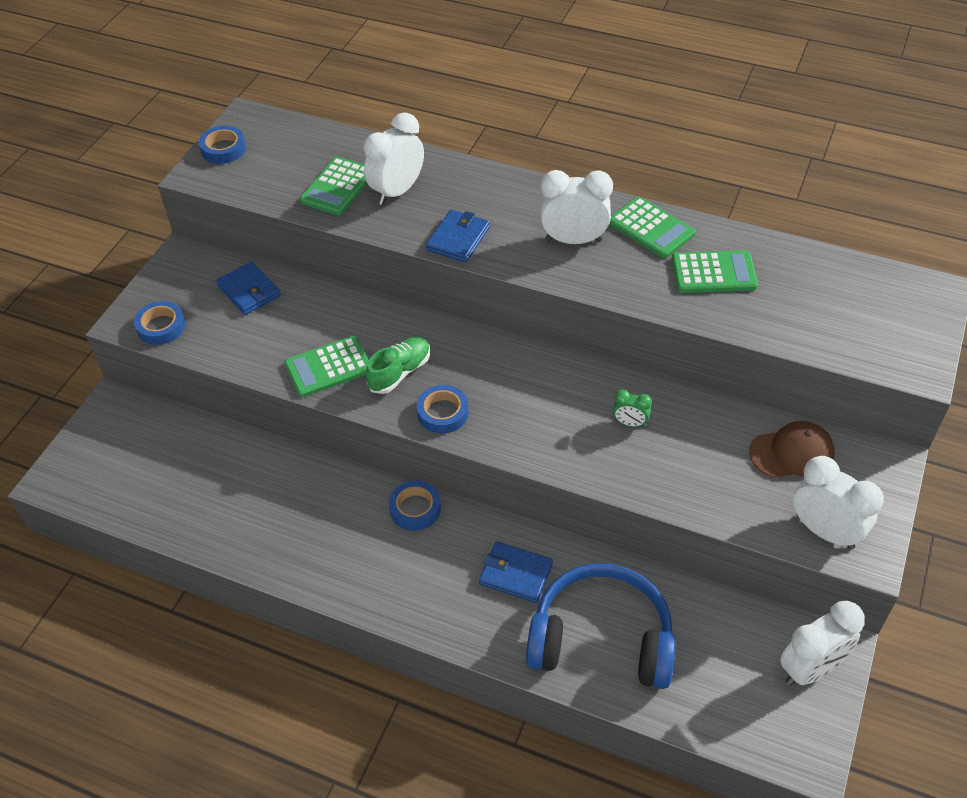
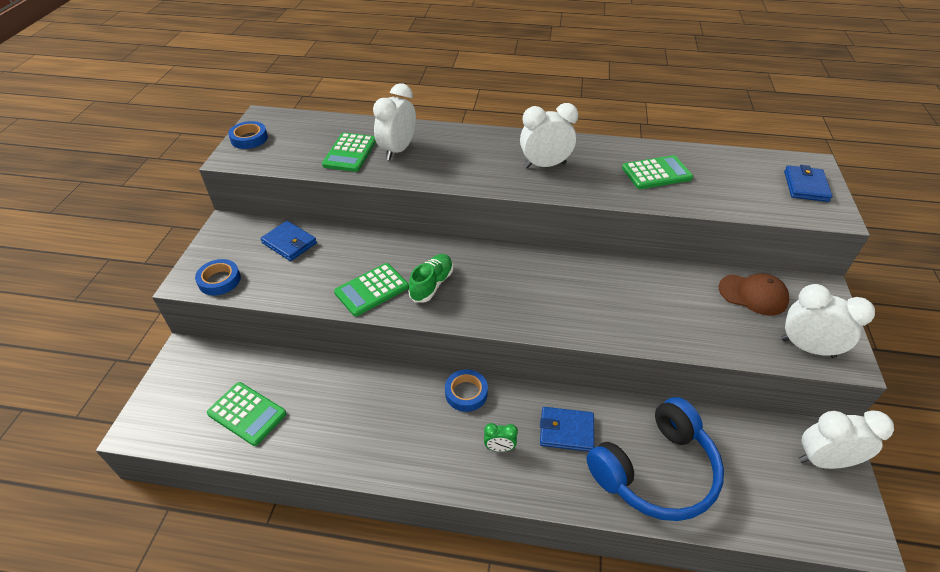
camera: 15 degrees left, 5 degrees down
blue tape [416,385,469,433] -> none
blue wallet [426,210,490,263] -> blue wallet moved to [784,165,832,202]
blue headphones [526,563,676,689] -> blue headphones turned 150 degrees clockwise [586,397,724,521]
green calculator [609,197,695,258] -> green calculator moved to [207,382,287,446]
green clock [613,390,652,427] -> green clock moved to [484,423,518,452]
brown cap [749,421,835,478] -> brown cap turned 45 degrees clockwise [719,273,789,315]
white clock [780,601,865,686] -> white clock turned 135 degrees counterclockwise [799,410,894,469]

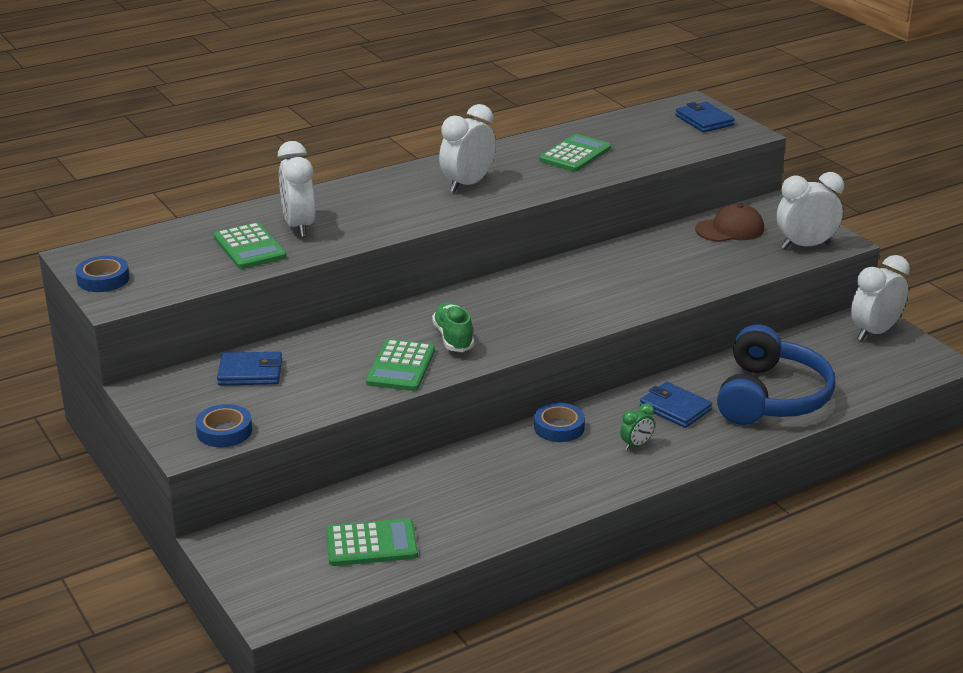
camera: 40 degrees left, 15 degrees down
blue wallet [540,407,594,452] -> blue wallet turned 75 degrees clockwise [640,382,712,428]

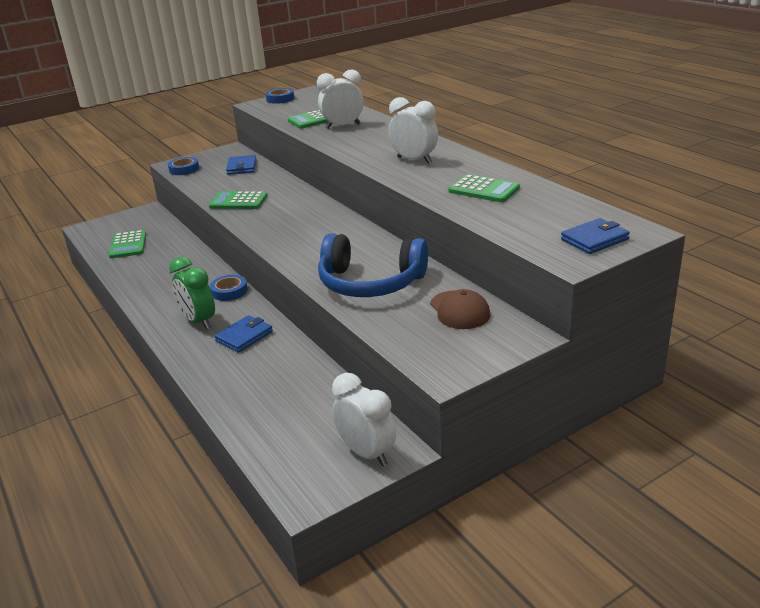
camera: 90 degrees right, 0 degrees up
green shoe [432,302,474,352] -> none
green clock [620,403,655,450] -> green clock [169,257,215,329], size x1.98
blue headphones [717,324,836,425] -> blue headphones moved to [318,233,428,297]
white clock [777,172,844,249] -> none

